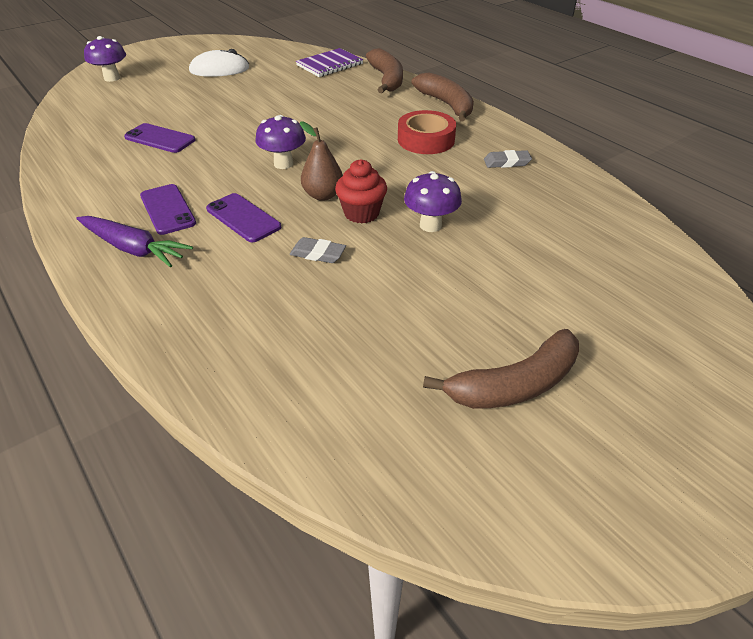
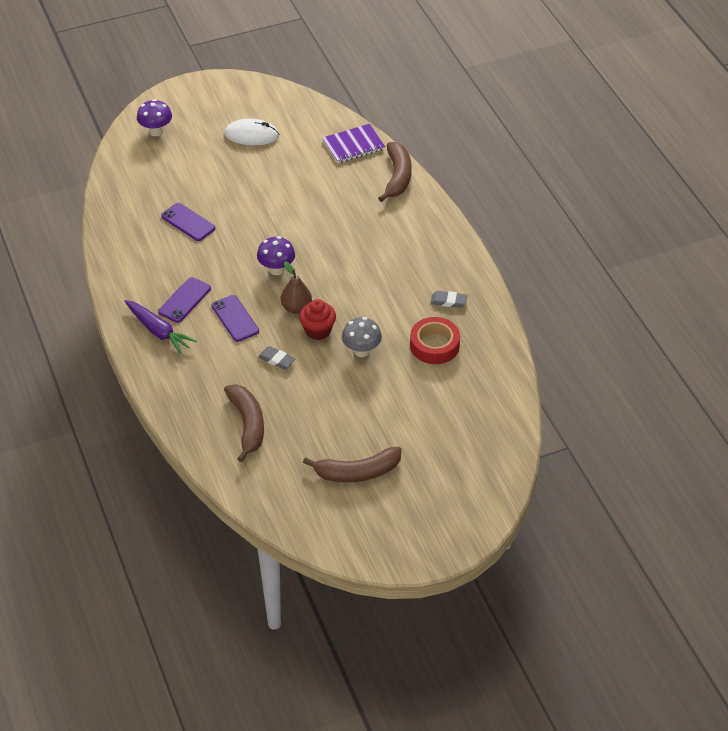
camera: 15 degrees right, 5 degrees up
purple phone [140,184,196,235] -> purple phone turned 45 degrees clockwise [158,277,211,323]
red tape [398,110,456,154] -> red tape moved to [410,317,460,364]
purple mushroom [404,171,462,232] -> grey mushroom [342,317,382,357]
brown banana [411,72,474,121] -> brown banana moved to [224,384,264,462]

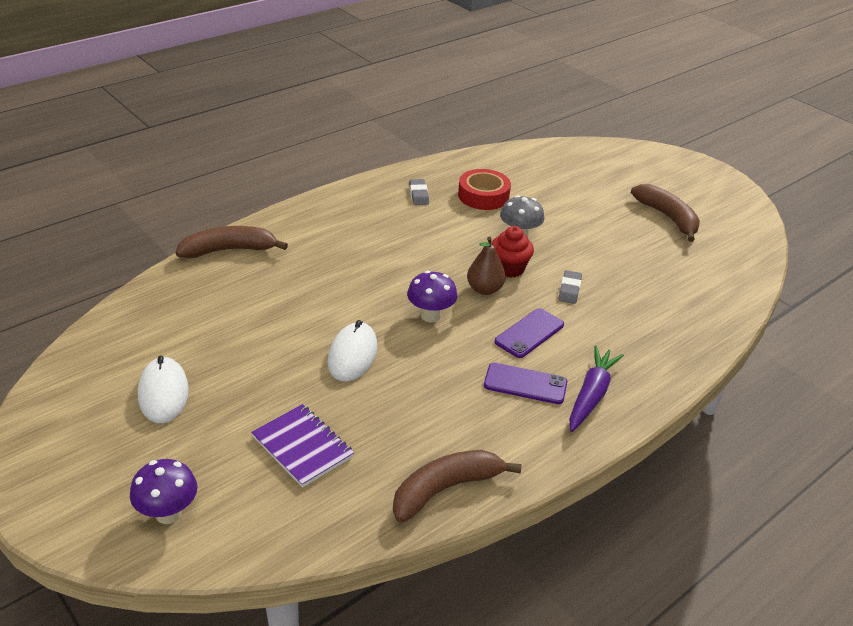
camera: 110 degrees left, 10 degrees down
purple phone [161,203,215,241] -> none
brown banana [224,384,264,462] -> brown banana moved to [393,450,522,523]
purple notebook [322,124,385,163] -> purple notebook moved to [251,404,354,488]
none -> white mouse [328,320,377,381]

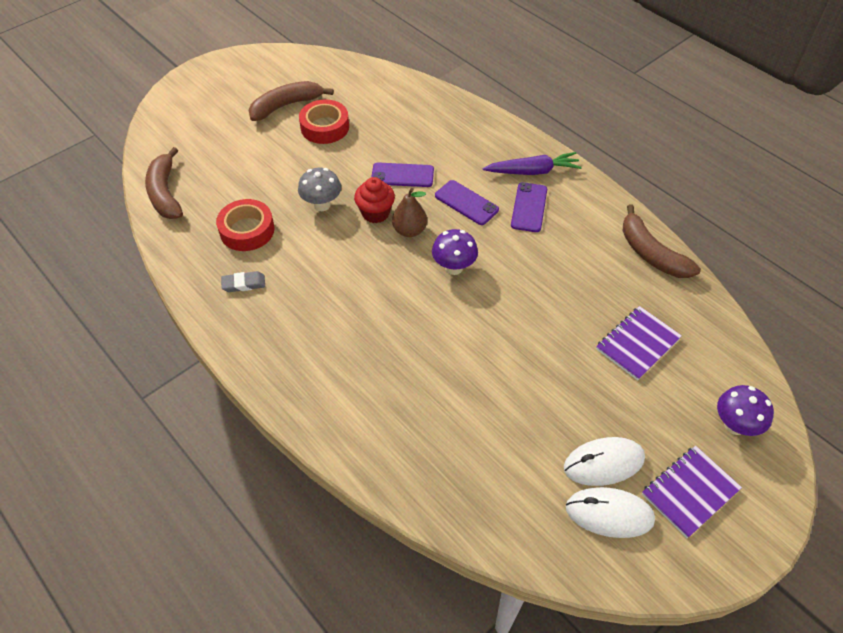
camera: 90 degrees left, 15 degrees up
brown banana [176,226,288,258] -> brown banana moved to [145,147,183,219]
white mouse [328,320,377,381] -> white mouse moved to [566,487,655,538]
grey eraser [559,270,582,304] -> purple phone [371,162,434,187]
purple carrot [569,345,624,432] -> purple carrot turned 150 degrees clockwise [483,152,582,175]
none -> red tape [299,99,349,144]
none -> purple notebook [642,446,742,538]

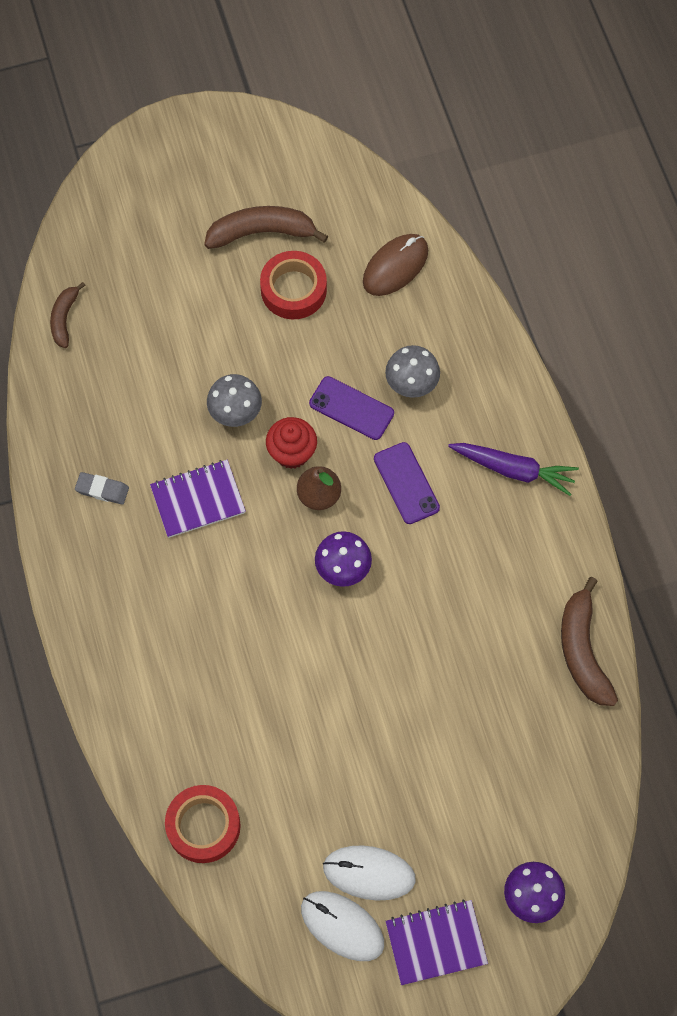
camera: 25 degrees right, 15 degrees up
brown banana [145,147,183,219] -> brown banana [50,282,86,348], size x0.59
red tape [216,199,275,251] -> red tape moved to [165,785,241,863]
purple phone [511,182,547,232] -> none
purple notebook [596,306,682,381] -> purple notebook moved to [150,460,246,538]
none -> brown mouse [363,234,428,296]
none -> grey mushroom [385,345,440,398]

